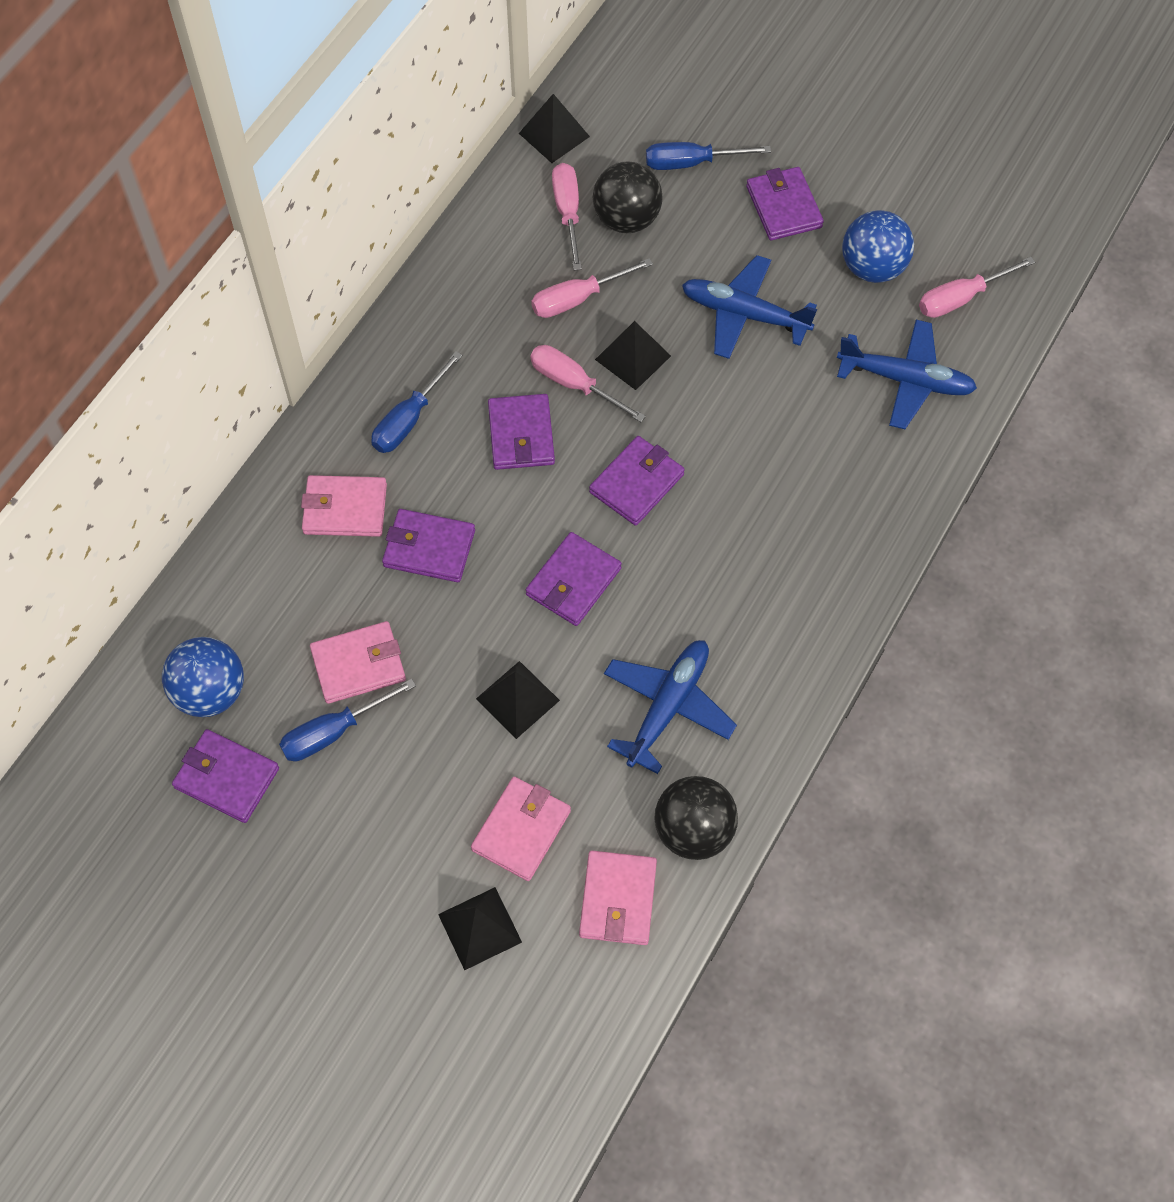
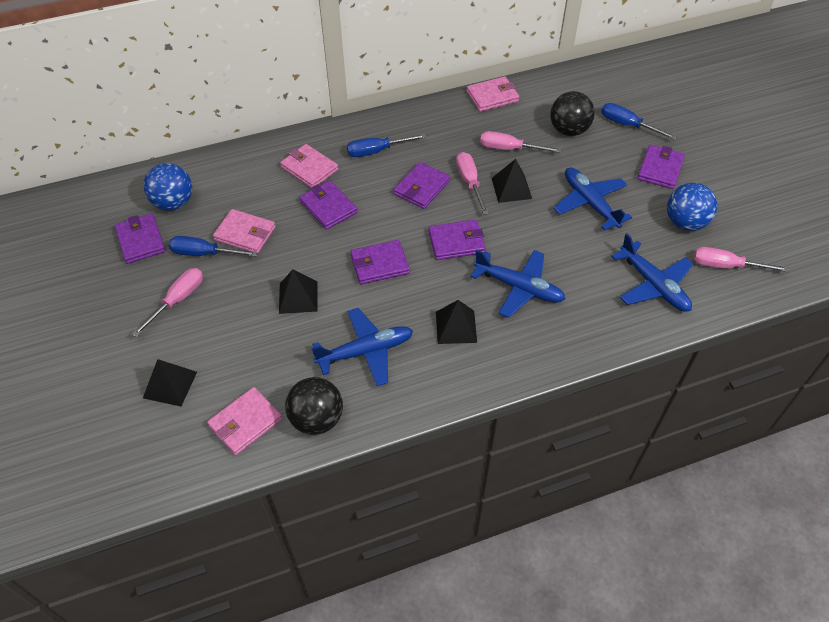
camera: 40 degrees right, 10 degrees down
pink wallet [471,777,571,881] -> pink wallet moved to [466,76,519,112]
black pyramid [519,94,590,163] -> black pyramid moved to [436,300,477,344]
pink screwdriver [552,163,582,270] -> pink screwdriver moved to [132,268,203,337]
none -> blue plane [471,250,565,318]

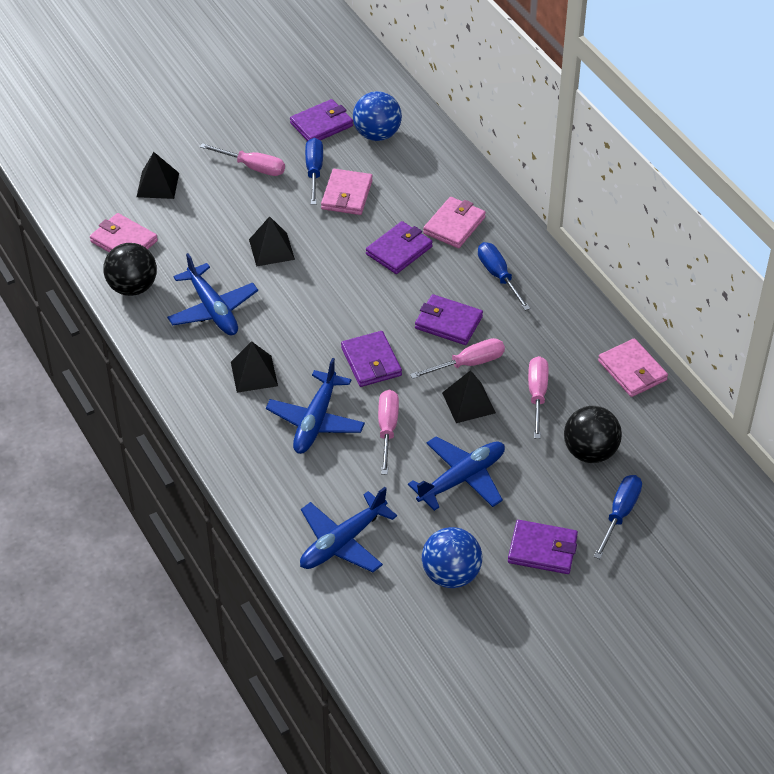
camera: 80 degrees right, 5 degrees down
purple wallet [350,240,410,284] -> none
pink screwdriver [694,247,789,272] -> pink screwdriver moved to [378,390,399,475]

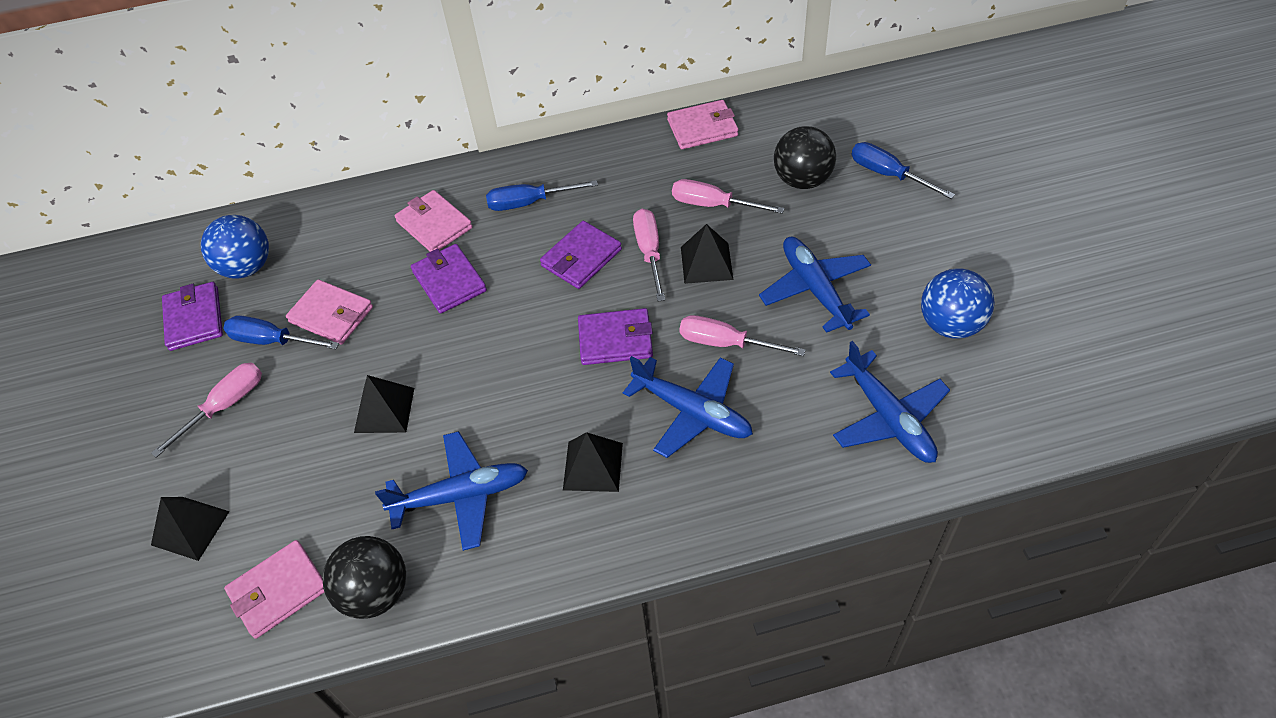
camera: 70 degrees left, 5 degrees up
purple wallet [508,520,578,574] -> none

